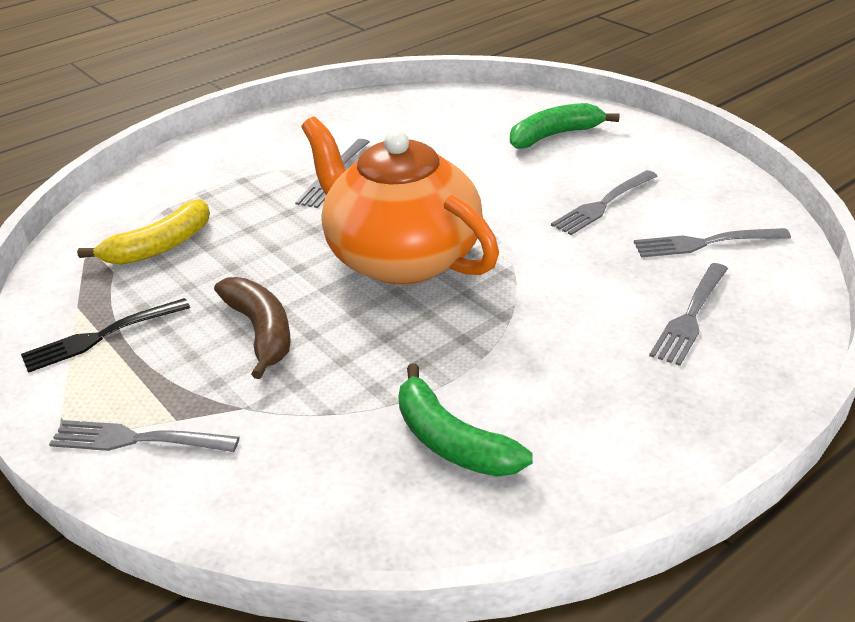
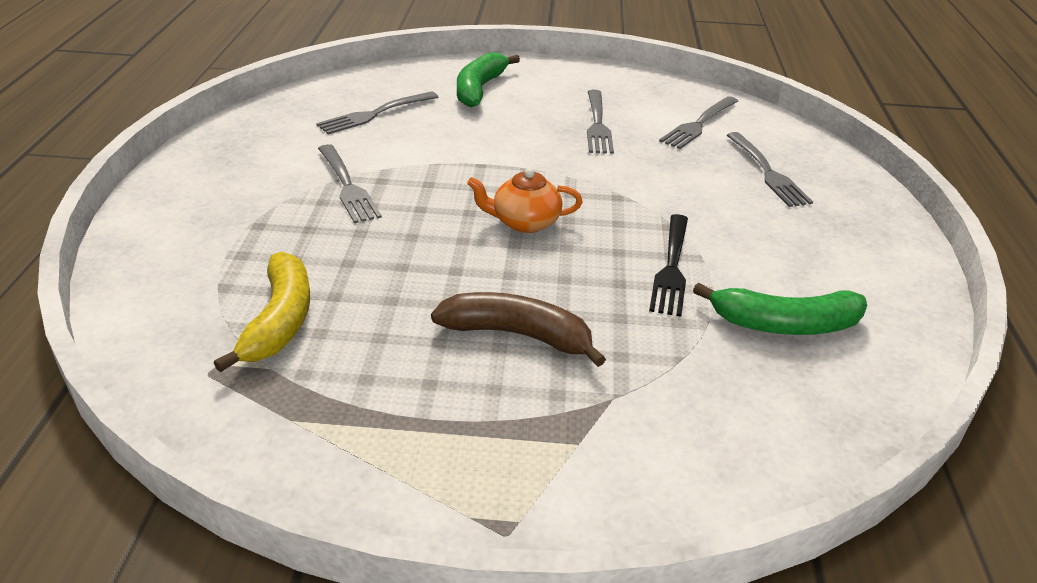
camera: 50 degrees left, 0 degrees up
black fork [21,298,190,373] -> black fork moved to [649,214,688,317]
grey fork [49,420,239,452] -> grey fork moved to [316,91,438,135]
orange teapot [302,117,499,285] -> orange teapot [467,168,583,233], size x0.42

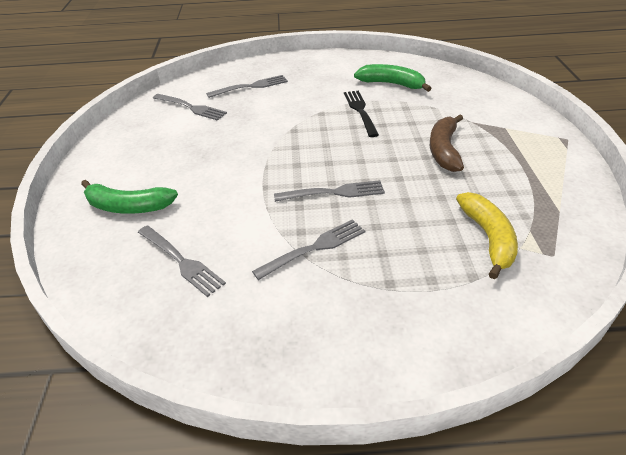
camera: 95 degrees left, 5 degrees up
yellow banana [214,252,310,372] -> yellow banana turned 90 degrees clockwise [456,192,518,279]
orange teapot [467,168,583,233] -> none
grey fork [587,90,614,154] -> grey fork moved to [274,180,385,202]
black fork [649,214,688,317] -> black fork turned 105 degrees counterclockwise [344,90,379,137]
green banana [693,282,867,335] -> green banana turned 60 degrees counterclockwise [354,64,432,92]

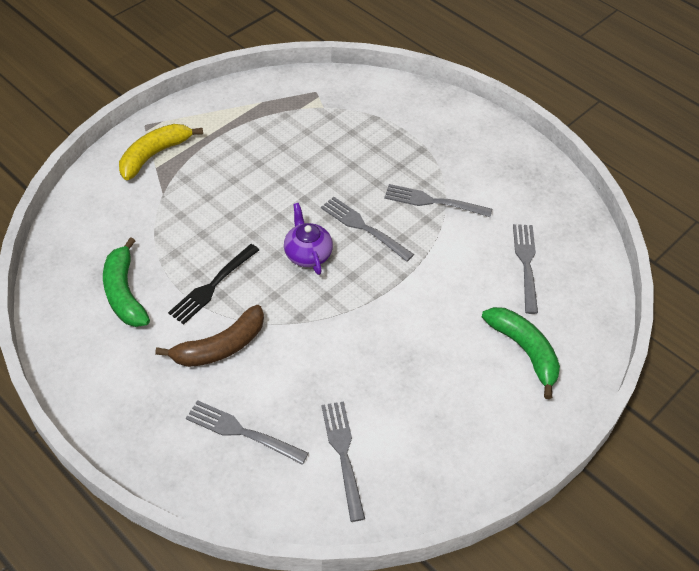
camera: 135 degrees left, 10 degrees up
brown banana [430,115,464,172] -> brown banana moved to [155,305,264,367]
yellow banana [456,192,518,279] -> yellow banana moved to [119,124,203,180]
none -> purple teapot [284,203,333,275]

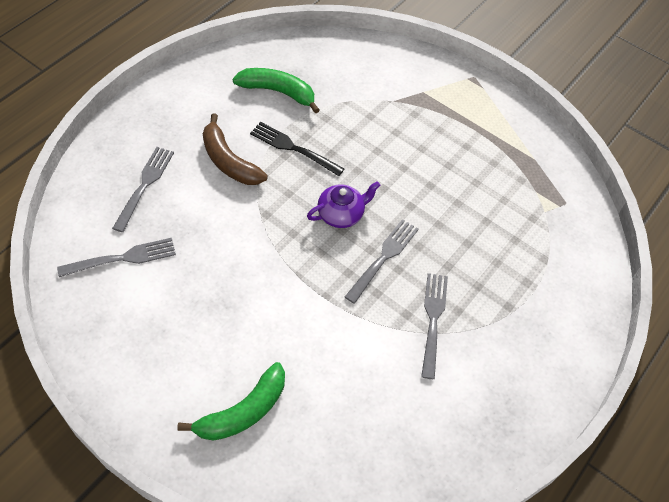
camera: 80 degrees right, 5 degrees up
green banana [103,237,150,327] -> green banana turned 45 degrees clockwise [233,68,320,114]
yellow banana [119,124,203,180] -> none
grey fork [513,224,538,314] -> none

